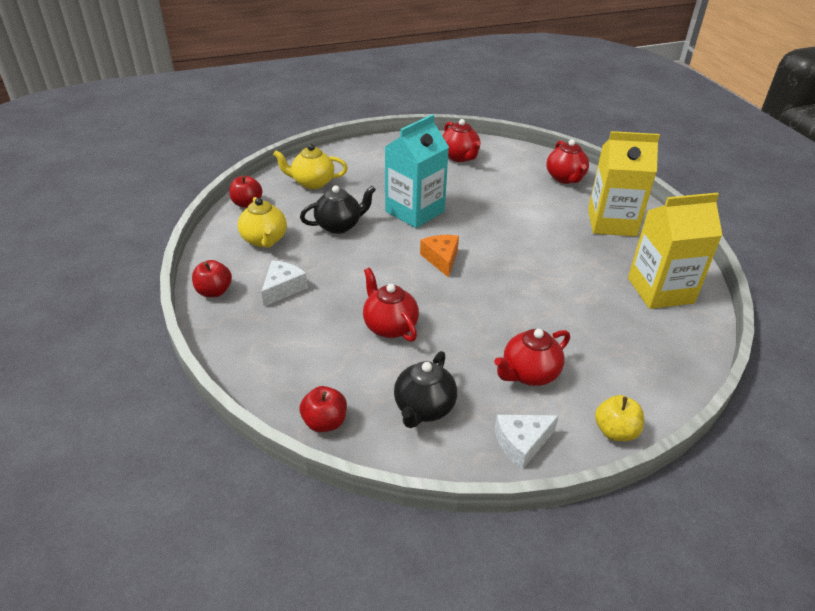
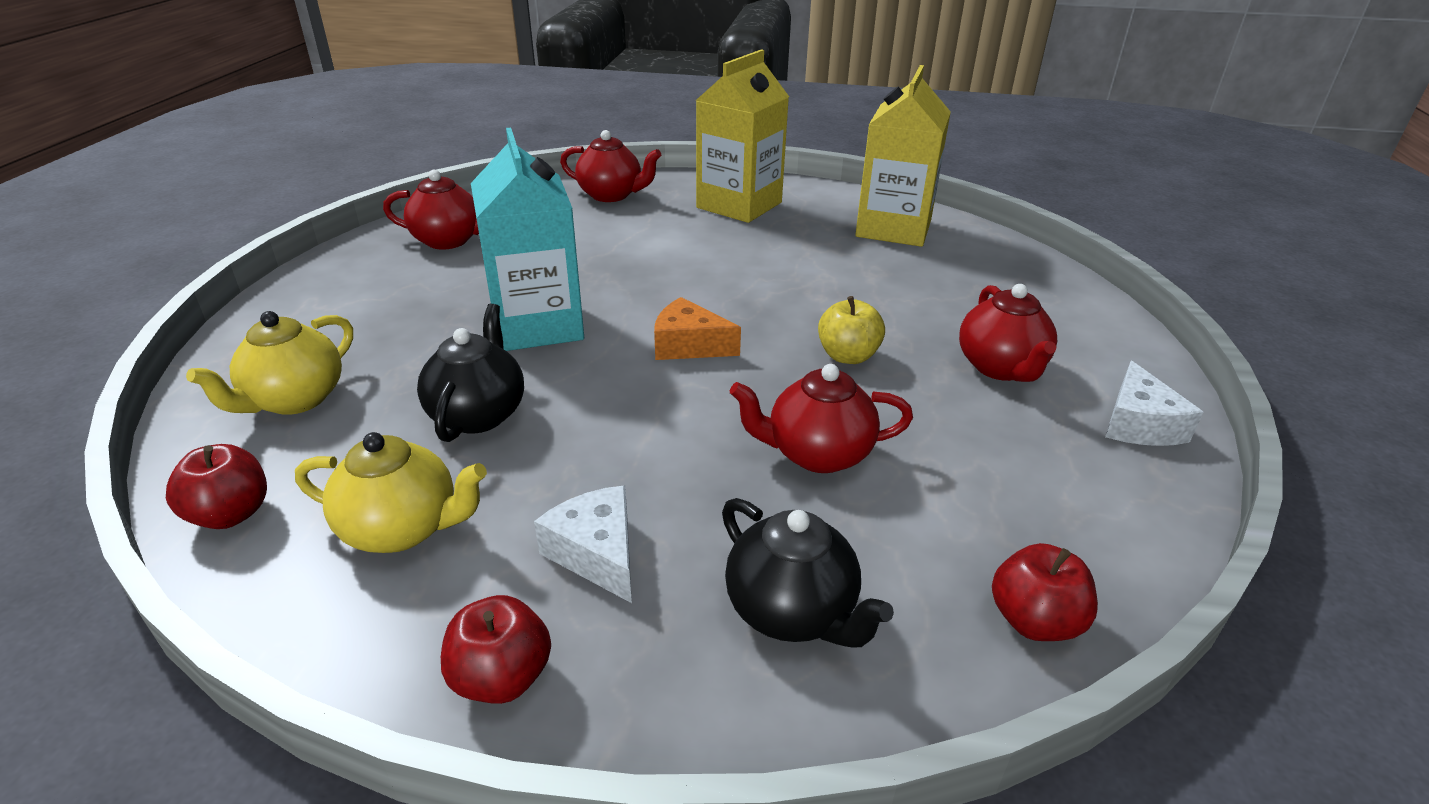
camera: 60 degrees left, 5 degrees down
black teapot [394,351,457,428] -> black teapot moved to [722,498,894,648]
yellow apple [595,395,644,441] -> yellow apple moved to [818,296,885,364]

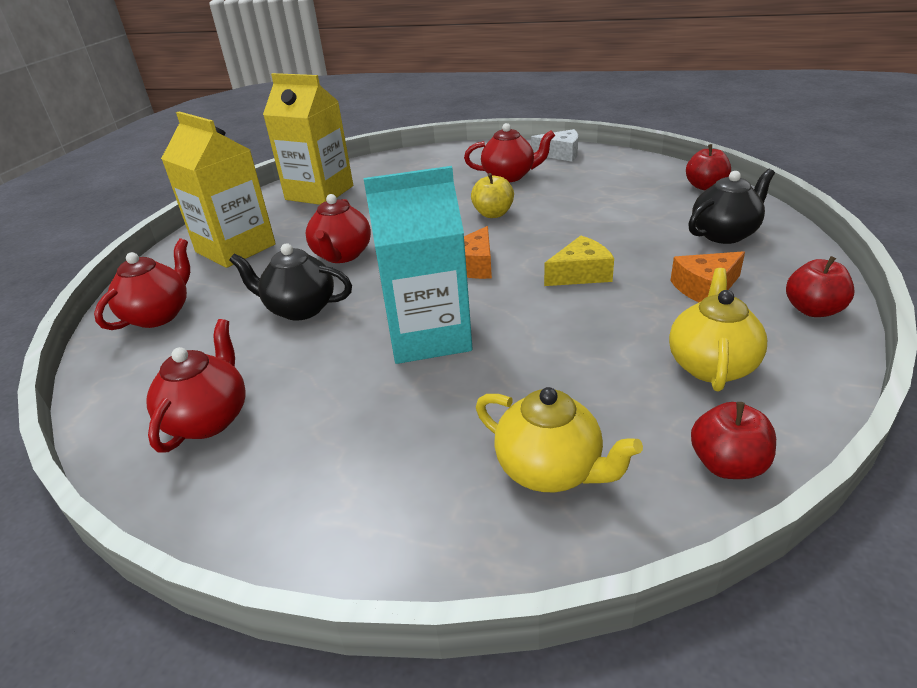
camera: 80 degrees left, 0 degrees up
black teapot [417,304,524,442] -> black teapot moved to [229,244,352,321]
white cheese [534,486,632,603] -> orange cheese [670,251,745,302]
red teapot [730,364,913,473] -> red teapot moved to [306,194,371,263]
none -> yellow cheese [544,236,614,286]

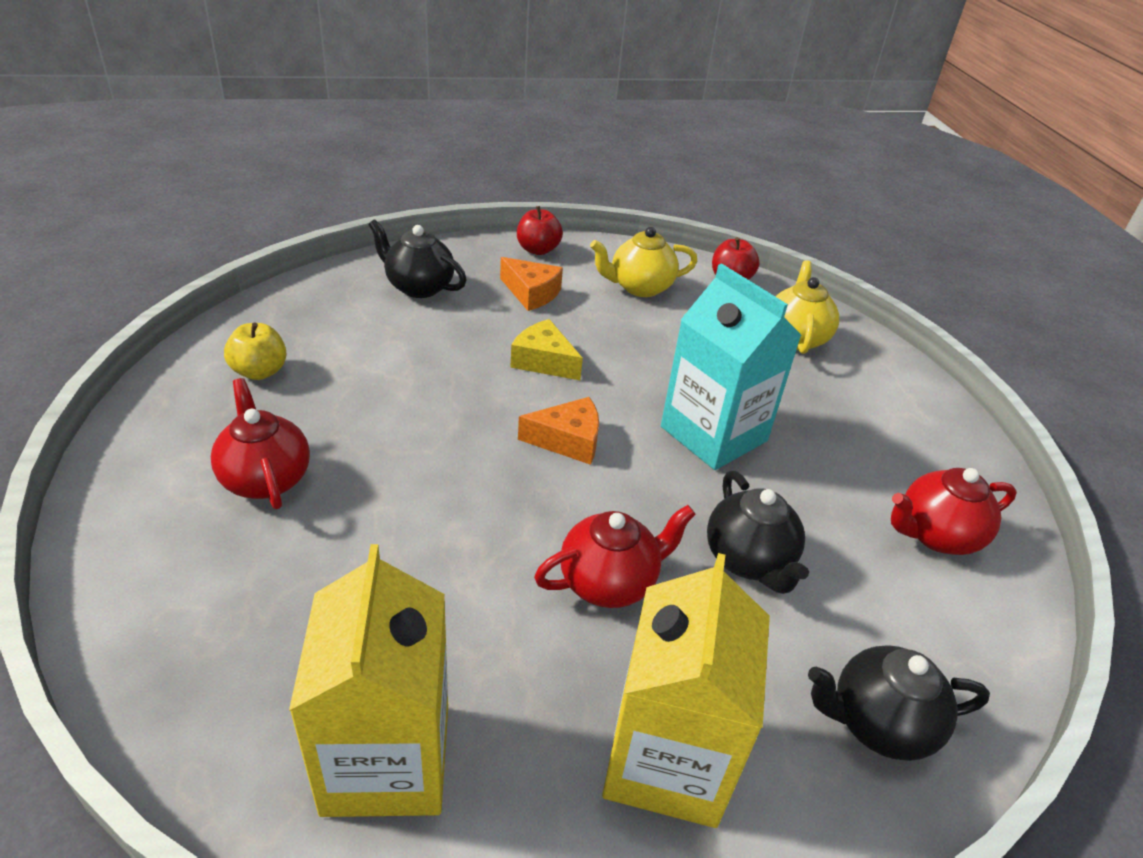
camera: 125 degrees left, 5 degrees up
red teapot [94,238,190,330] -> black teapot [808,645,990,761]
yellow apple [471,173,514,218] -> yellow apple moved to [224,322,287,380]
white cheese [531,129,578,162] -> none
red apple [686,144,731,190] -> none

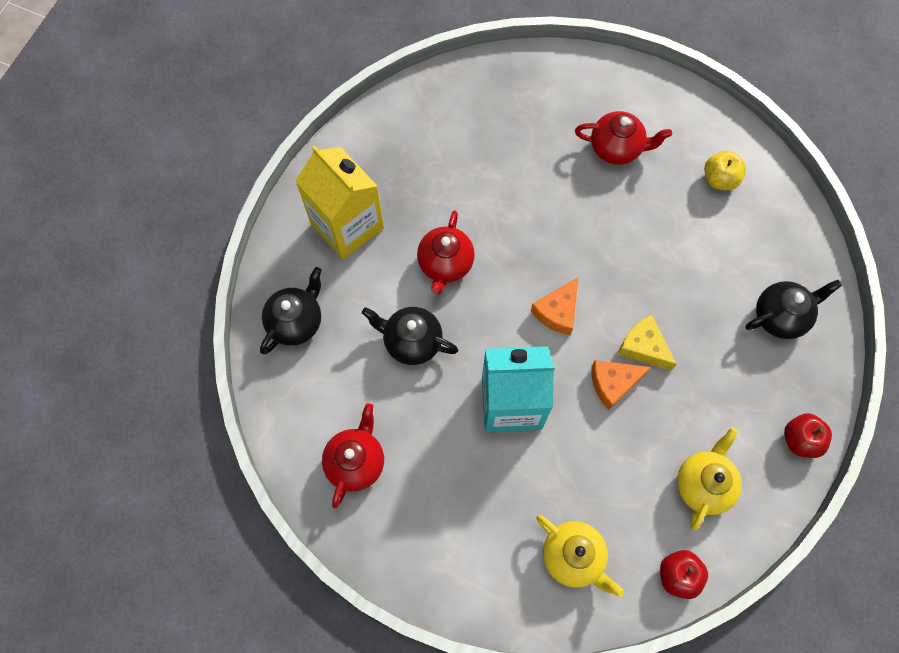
camera: 130 degrees right, 30 degrees up
yellow carton [289,544,448,817] -> none
orange cheese [500,257,563,311] -> orange cheese moved to [591,360,651,410]
yellow cheese [510,319,583,380] -> yellow cheese turned 120 degrees counterclockwise [618,315,677,371]

